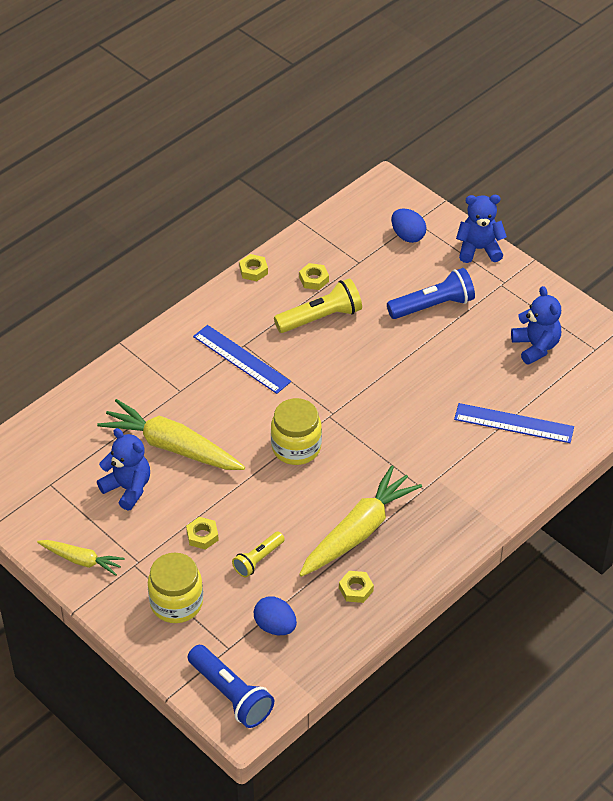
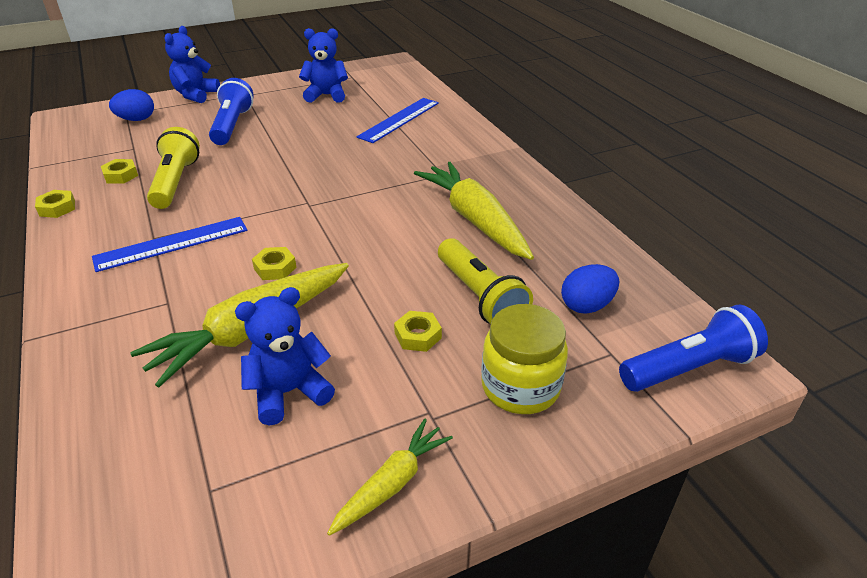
camera: 70 degrees left, 10 degrees down
yellow flashlight [232,532,285,578] -> yellow flashlight [438,238,533,324], size x1.63
yellow jar [271,398,322,465] -> none
yellow nut [339,571,374,603] -> yellow nut moved to [252,247,296,280]

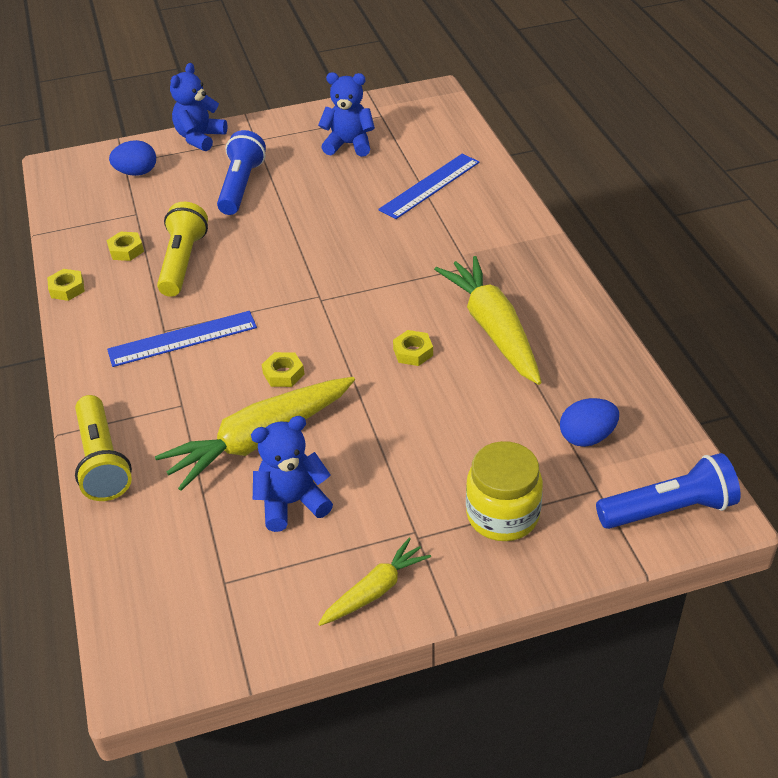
camera: 10 degrees right, 5 degrees up
yellow nut [394,311,442,352] -> yellow nut moved to [393,330,433,366]
yellow flashlight [438,238,533,324] -> yellow flashlight moved to [75,395,132,501]

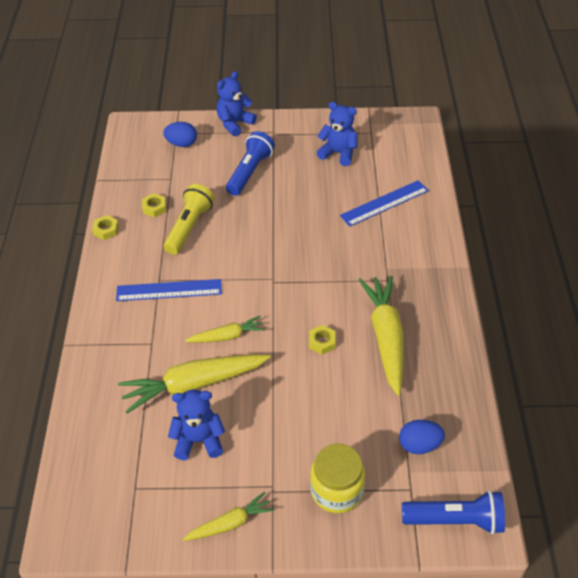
camera: 15 degrees right, 5 degrees up
yellow flashlight [75,395,132,501] -> none
yellow nut [262,352,304,387] -> yellow carrot [185,316,265,343]

